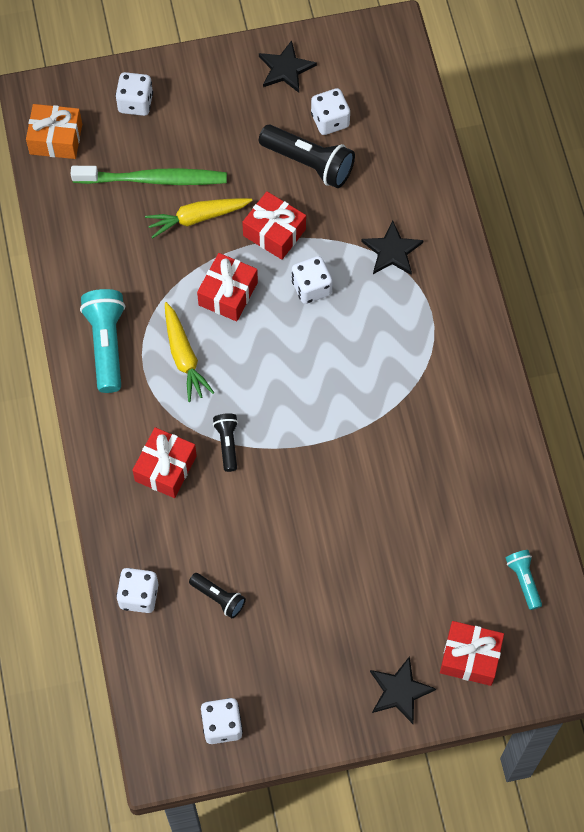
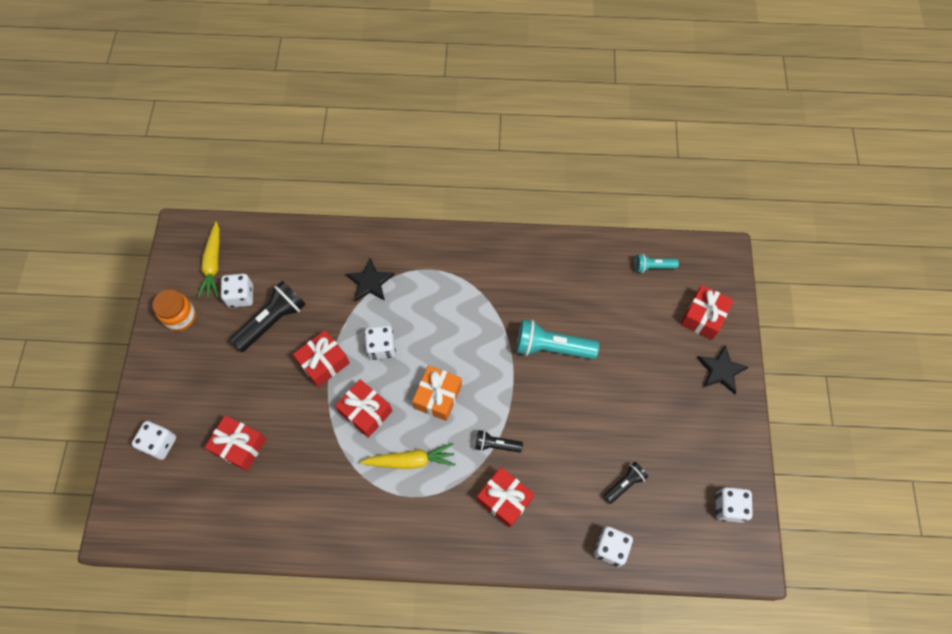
camera: 75 degrees left, 0 degrees up
orange gift [26,104,82,159] -> orange gift moved to [412,365,462,421]
green toothbrush [71,166,227,185] -> red gift [205,415,266,471]
turquoise flashlight [80,289,125,393] -> turquoise flashlight moved to [516,320,599,359]
yellow carrot [145,198,253,239] -> yellow carrot moved to [197,221,220,298]
black star [259,40,317,93] -> orange jar [152,290,196,331]

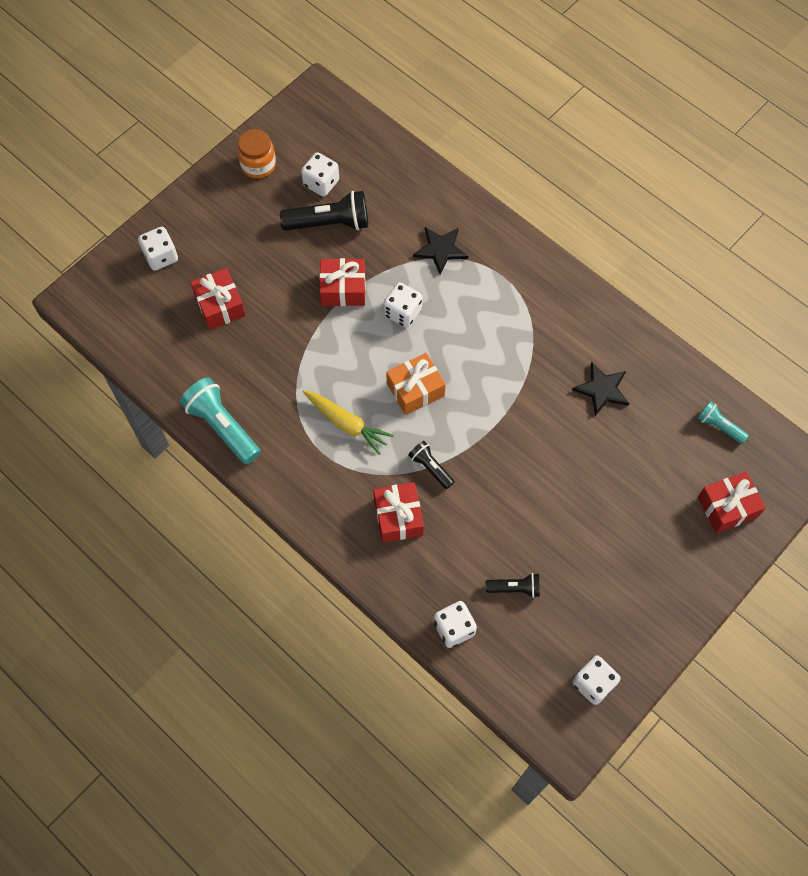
camera: 40 degrees right, 0 degrees up
yellow carrot [197,221,220,298] -> none
red gift [335,379,392,438] -> none
turquoise flashlight [516,320,599,359] -> turquoise flashlight moved to [180,378,261,465]
black star [697,345,749,394] -> black star moved to [572,362,629,416]

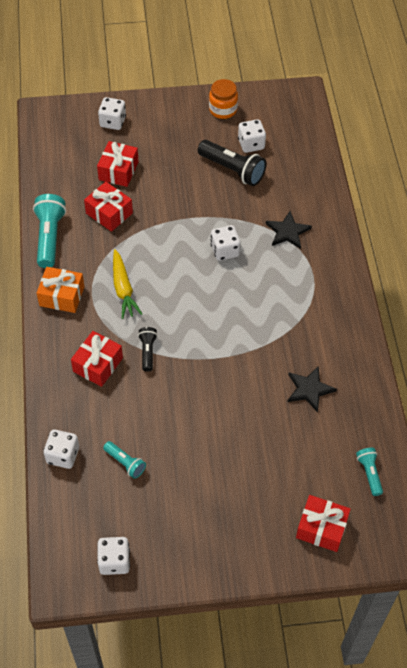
camera: 40 degrees right, 10 degrees down
red gift [319,258,366,306] -> red gift moved to [84,182,133,232]
orange gift [386,353,446,415] -> orange gift moved to [37,267,84,313]
black flashlight [486,573,540,598] -> turquoise flashlight [103,441,146,479]

